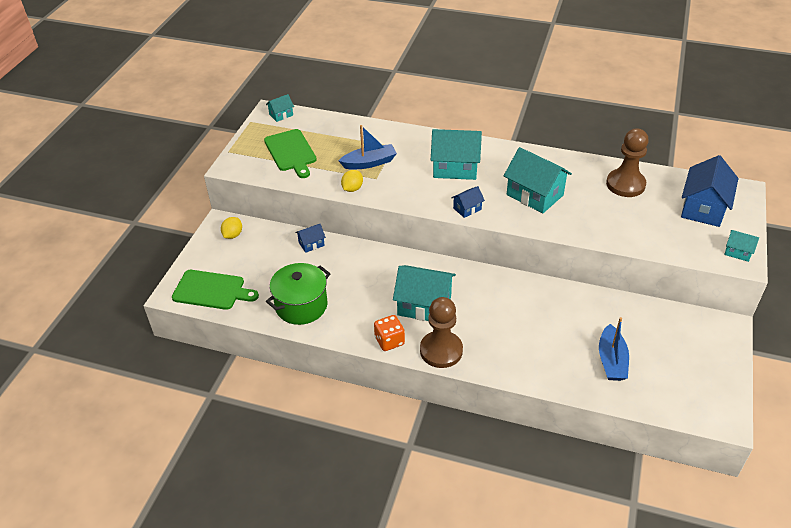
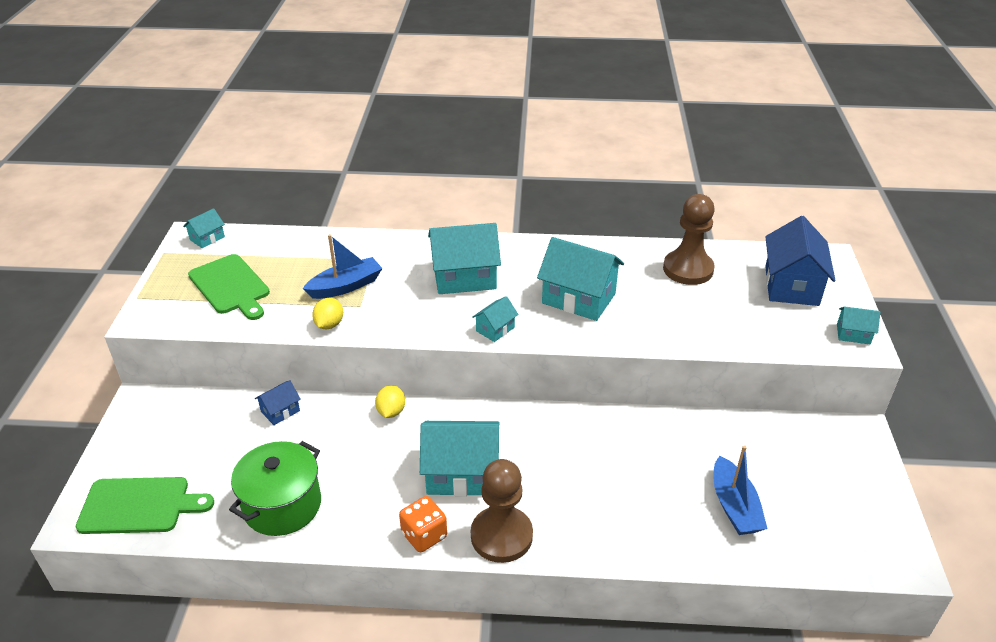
camera: 15 degrees left, 5 degrees down
yellow lemon [221,217,242,239] -> yellow lemon moved to [375,385,405,418]
blue house [451,186,485,218] -> turquoise house [472,296,519,342]

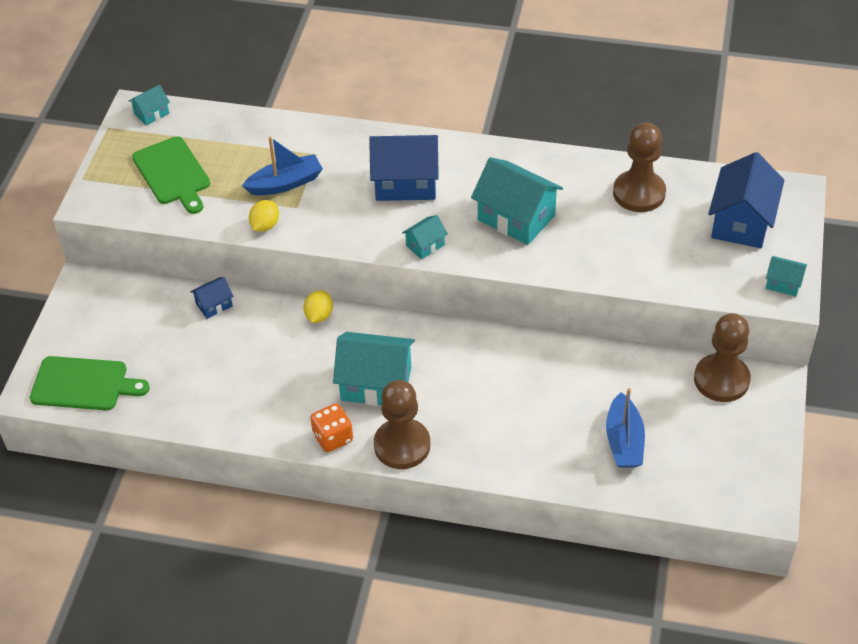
camera: 10 degrees right, 10 degrees up
green pot [229,441,321,536] -> none
turquoise house [428,223,501,294] -> blue house [369,135,439,201]
none -> brown pawn [694,313,751,402]

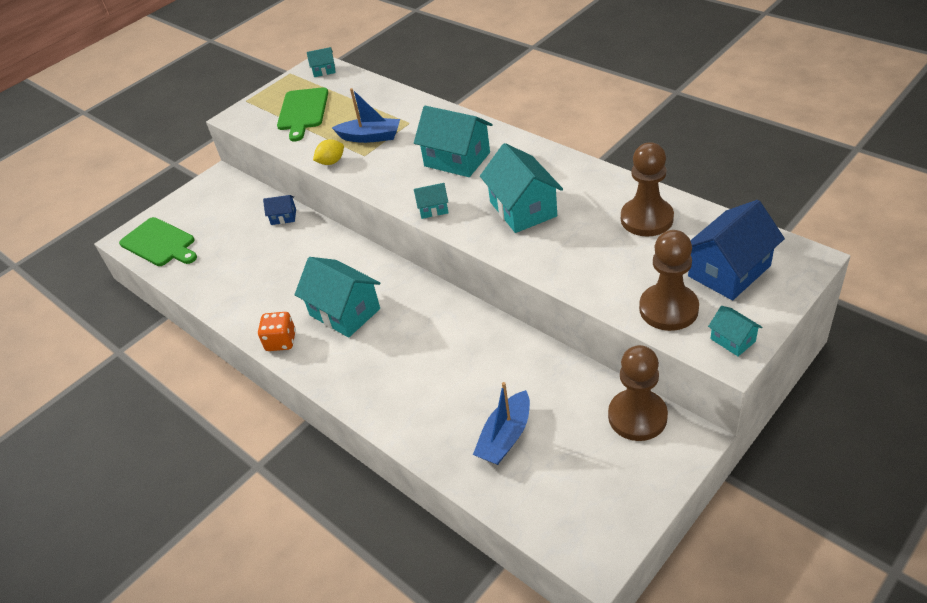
camera: 35 degrees right, 5 degrees down
yellow lemon [304,290,333,323] -> none
blue house [369,135,439,201] -> turquoise house [414,106,493,177]
brown pawn [374,380,430,469] -> brown pawn moved to [639,230,699,331]

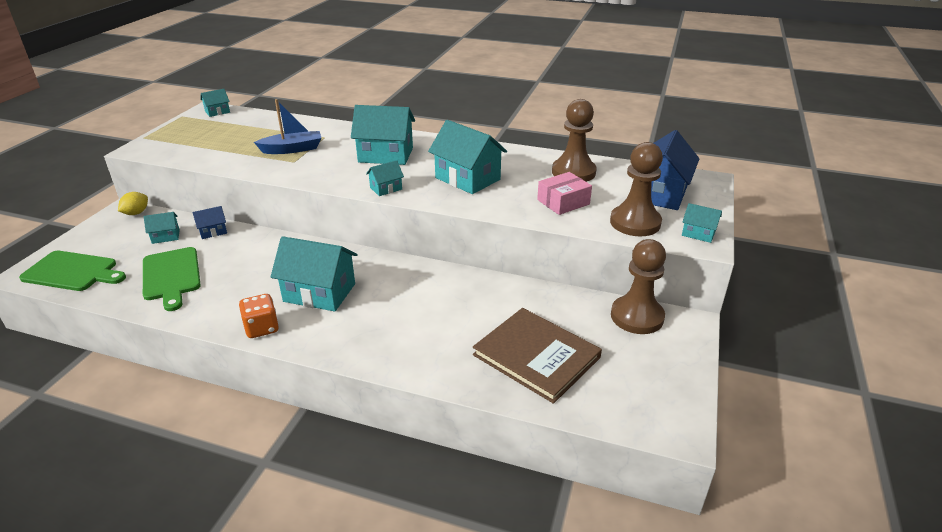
camera: 30 degrees left, 10 degrees down
green cutting board [277,87,328,141] -> green cutting board moved to [143,247,201,311]
yellow lemon [313,139,344,165] -> yellow lemon moved to [118,192,148,215]
blue boat [473,382,530,465] -> brown book [473,308,602,404]
none -> turquoise house [144,212,180,244]
none -> pink box [537,172,592,215]

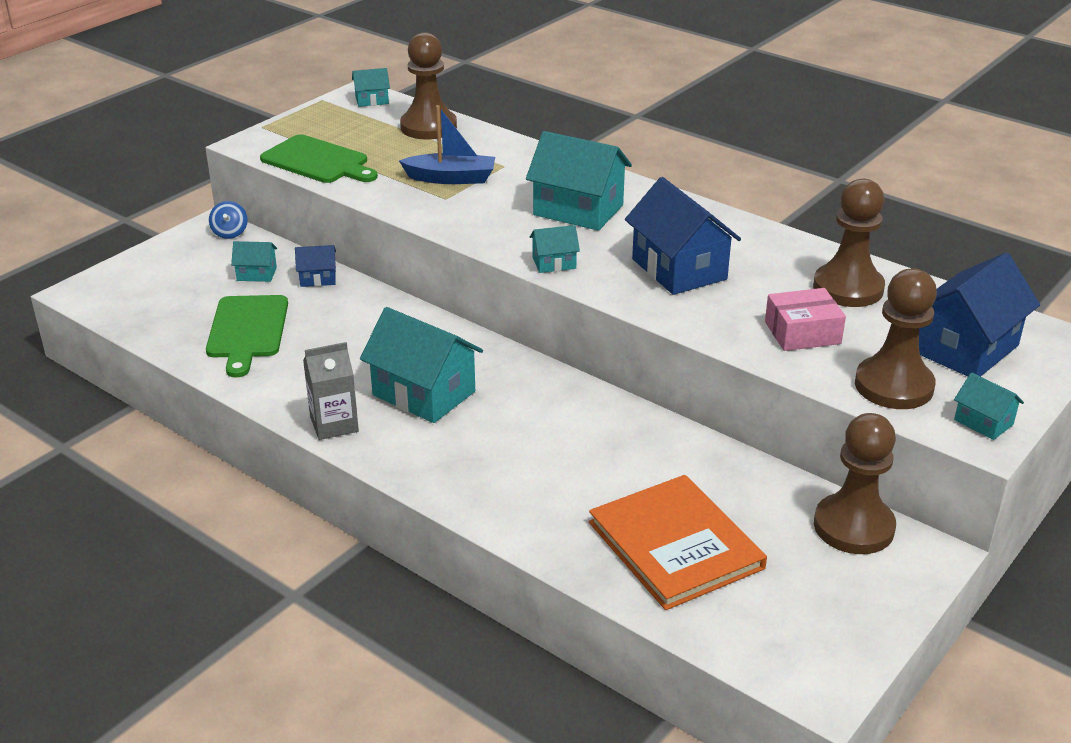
camera: 20 degrees right, 0 degrees up
green cutting board [19,251,126,291] -> green cutting board moved to [260,134,378,183]
yellow lemon [118,192,148,215] -> blue spinning top [209,201,248,239]
orange dice [239,294,279,338] -> grey carton [303,342,359,440]
turquoise house [428,120,507,194] -> blue house [625,177,741,295]
brown book [473,308,602,404] -> orange book [589,475,767,610]
none -> brown pawn [400,32,457,140]

